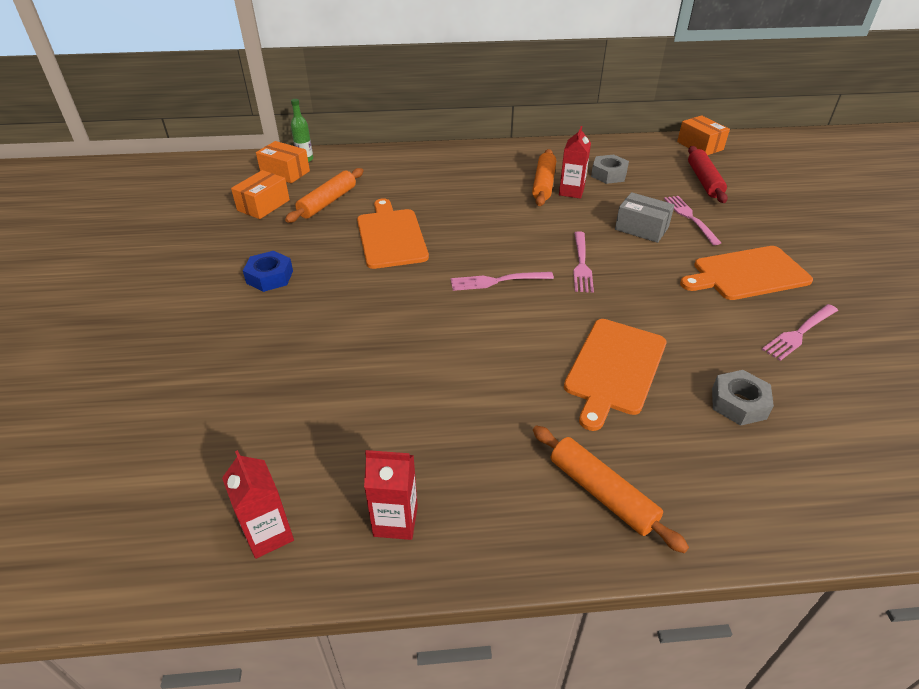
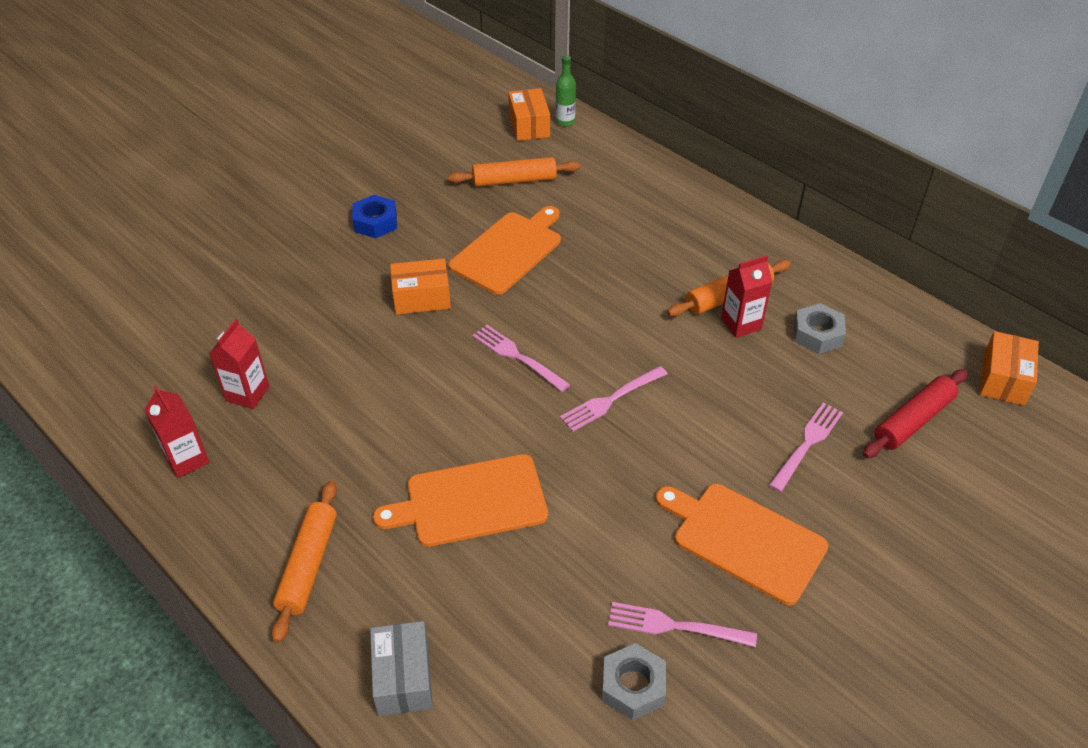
camera: 50 degrees right, 5 degrees up
red carton [222,450,294,559] -> red carton moved to [209,319,269,409]
orange box [231,170,290,219] -> orange box moved to [390,258,451,315]
grey box [615,192,675,243] -> grey box moved to [370,621,433,716]
grey nut [712,370,774,426] -> grey nut moved to [602,643,666,720]

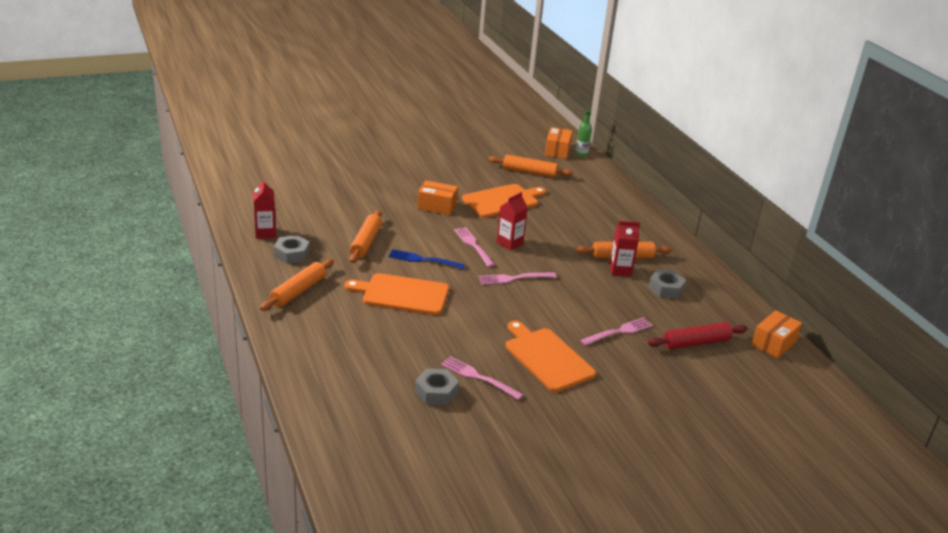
camera: 20 degrees right, 15 degrees down
red carton [209,319,269,409] -> red carton moved to [497,192,528,251]
blue nut [352,195,397,238] -> none
grey box [370,621,433,716] -> none
none -> grey nut [274,235,310,264]
none -> orange rolling pin [349,210,382,263]
none -> blue fork [388,249,465,269]

